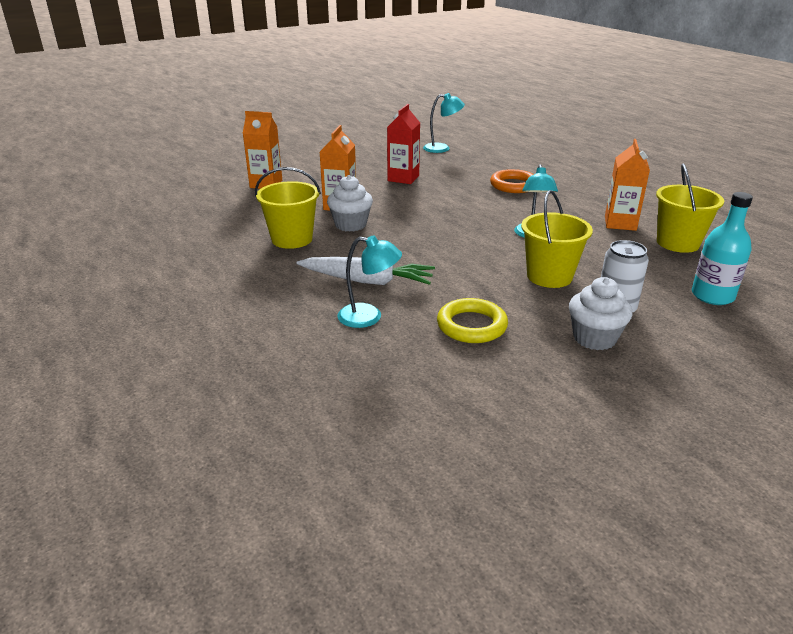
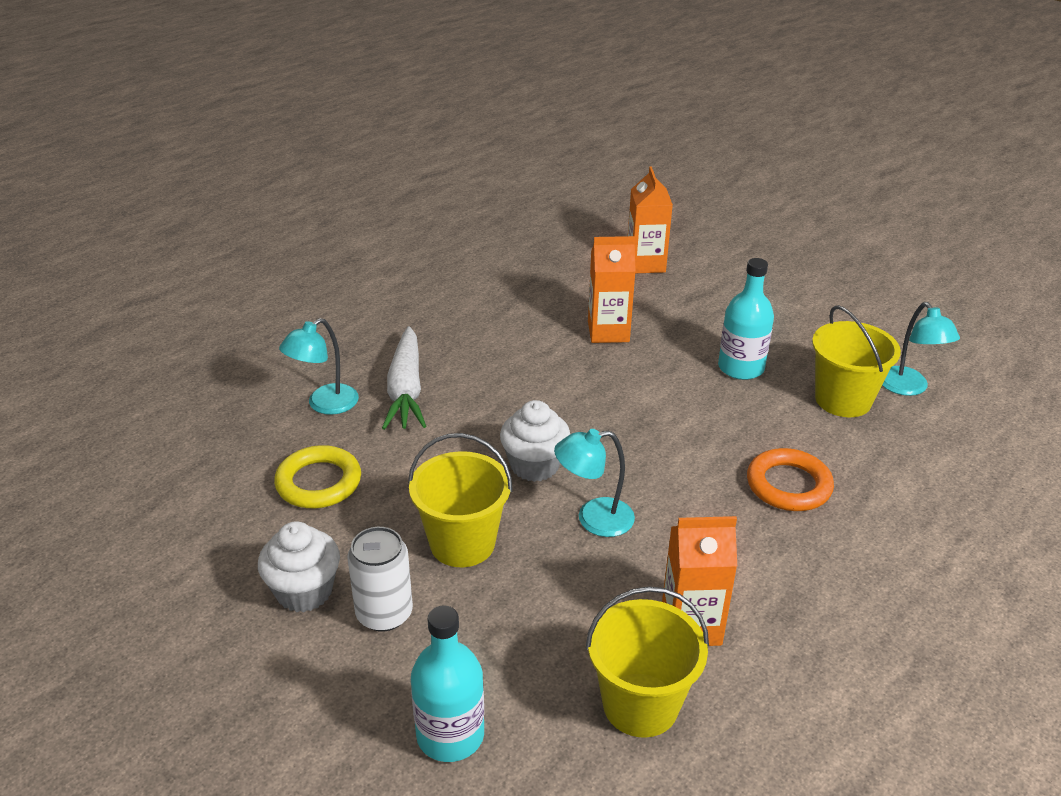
camera: 75 degrees right, 5 degrees up
yellow bucket [255,167,321,249] -> yellow bucket moved to [812,305,901,417]
white cupcake [327,175,373,232] -> white cupcake moved to [500,400,570,482]
turquoise lamp [337,235,402,328] -> turquoise lamp turned 45 degrees clockwise [279,318,359,415]
red carton [387,104,420,184] -> turquoise bottle [718,258,774,380]

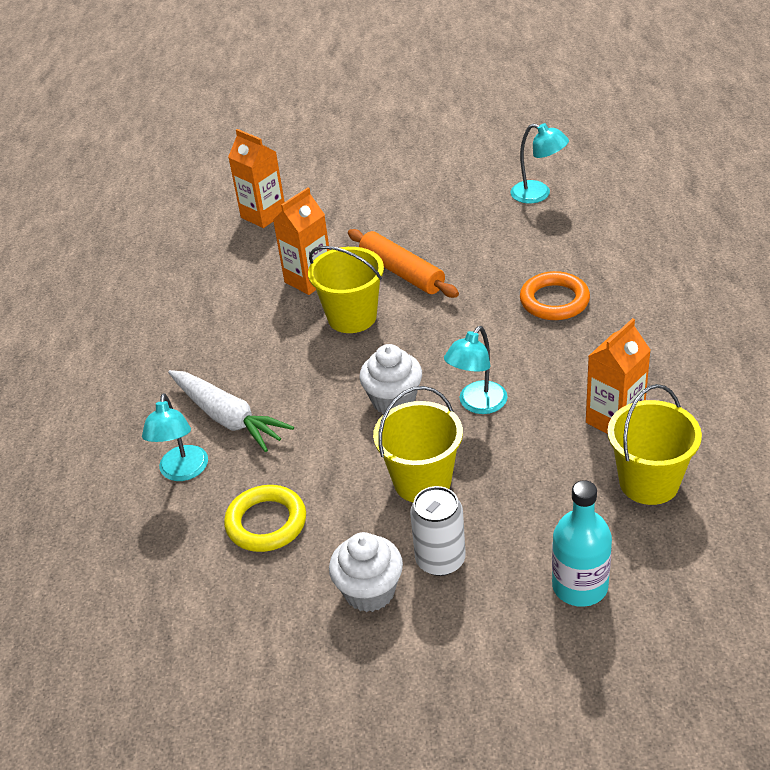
camera: 40 degrees left, 5 degrees up
turquoise bottle [718,258,774,380] -> none
yellow bucket [812,305,901,417] -> yellow bucket moved to [308,246,384,333]
none -> orange rolling pin [348,229,459,298]

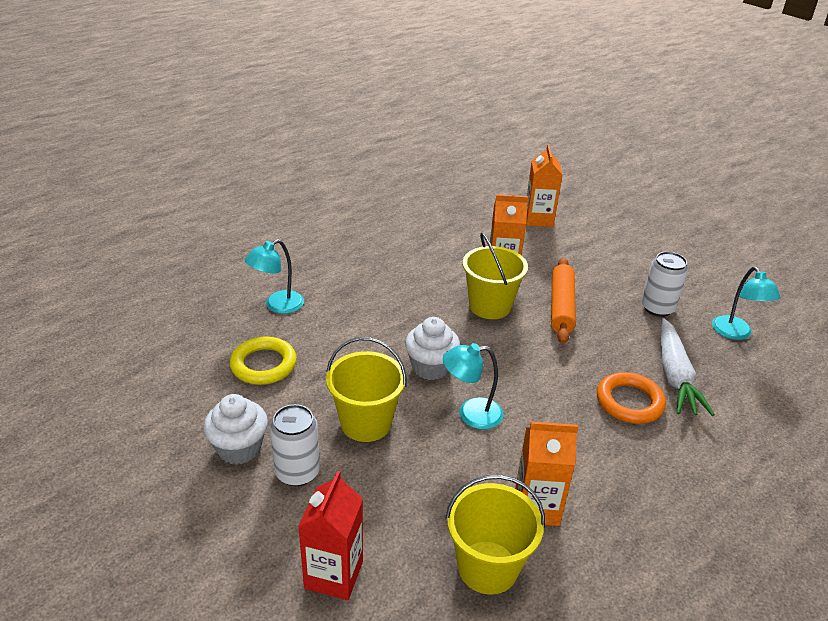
camera: 45 degrees right, 5 degrees down
white carrot [168,370,294,452] -> white carrot moved to [661,318,715,416]
turquoise bottle [552,480,612,607] -> red carton [298,471,363,600]
none -> white can [642,252,688,317]

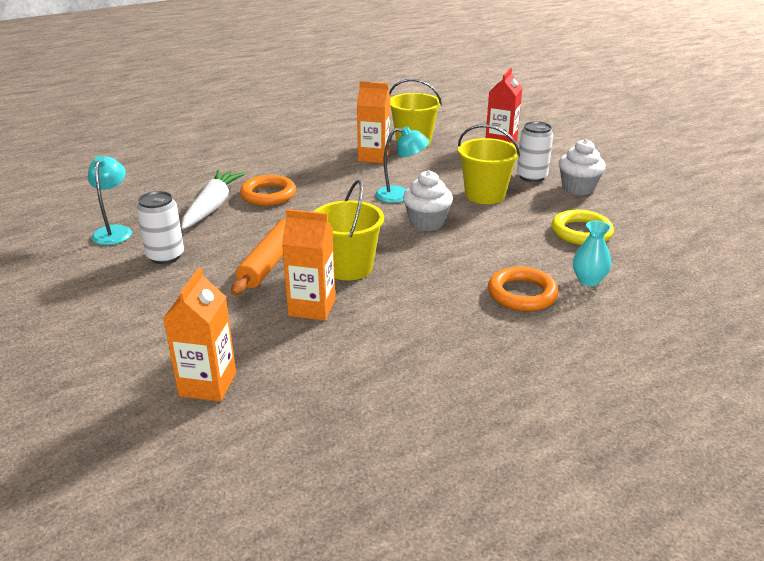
camera: 170 degrees left, 5 degrees down
turquoise lamp [245,239,304,314] -> turquoise vase [573,221,611,286]
none -> orange ring [488,266,559,311]

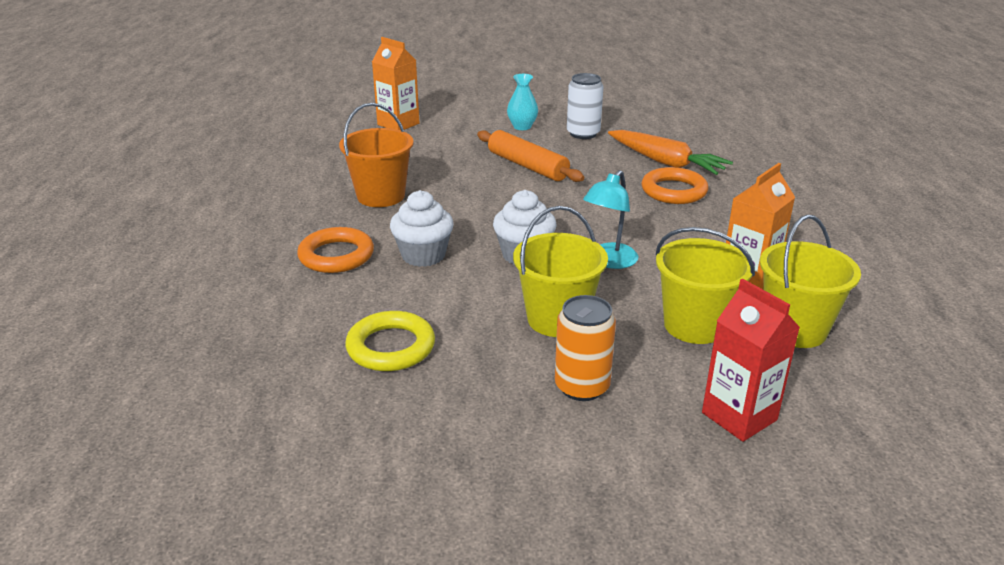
camera: 120 degrees right, 0 degrees up
turquoise lamp [88,156,132,245] -> none
white carrot [181,170,245,229] -> orange carrot [608,130,733,175]
orange carton [282,209,335,321] -> none
yellow bucket [314,180,384,280] -> yellow bucket moved to [656,227,755,344]
white can [517,121,553,182] -> orange can [555,295,616,401]
white cupcake [559,139,606,195] -> white cupcake moved to [390,190,454,267]
turquoise vase [573,221,611,286] -> turquoise vase moved to [507,74,538,130]
none -> orange bucket [339,103,414,207]

